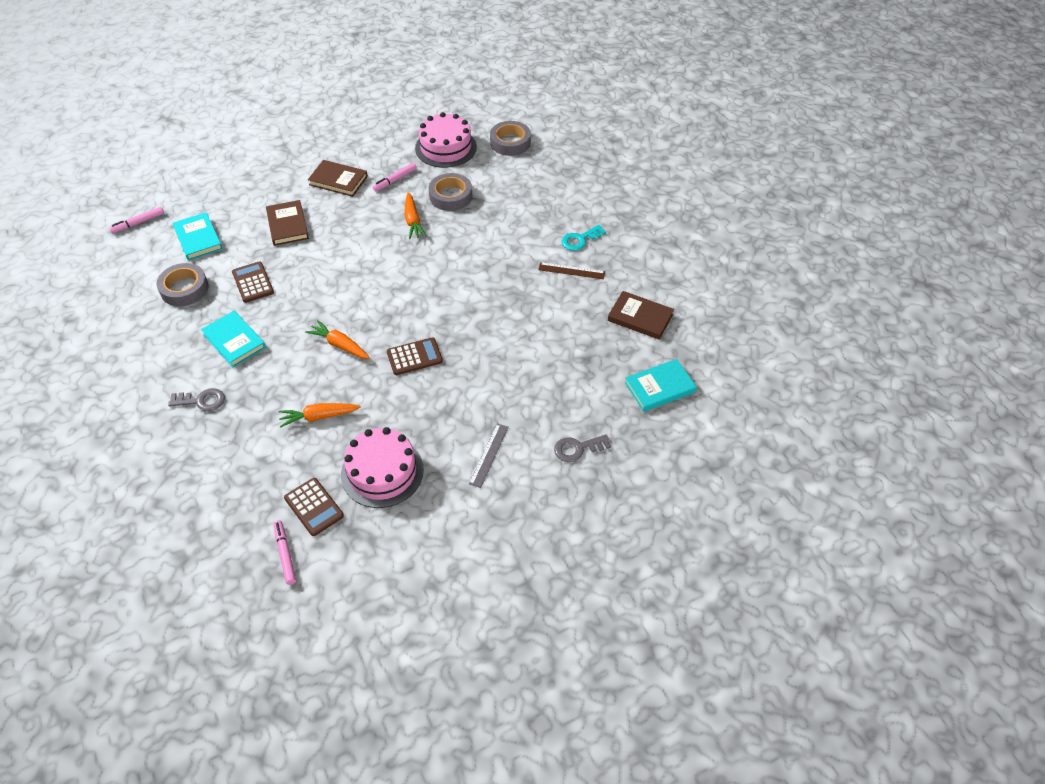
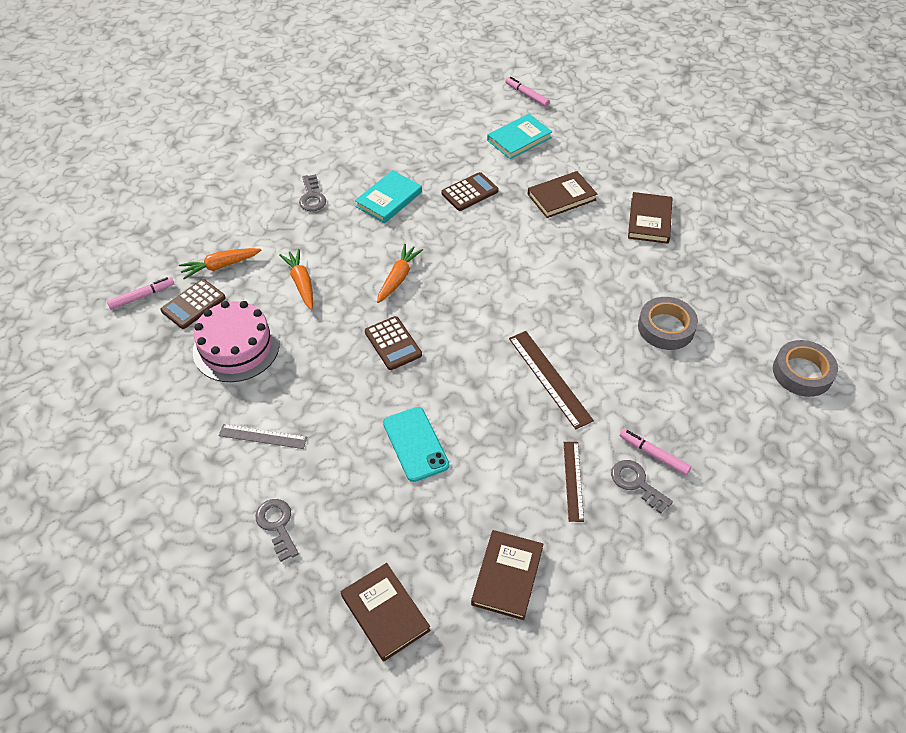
camera: 80 degrees right, 0 degrees up
grey tape [156,263,209,306] -> none
pink marker [373,163,417,191] -> pink marker moved to [620,429,691,475]
orange carrot [405,192,426,239] -> orange carrot moved to [179,248,262,279]
pink cake [415,112,477,168] -> none
turquoise key [561,225,606,251] -> grey key [611,460,673,514]
turquoise book [625,359,697,412] -> brown book [341,563,430,662]
none -> turquoise phone [383,407,449,482]
none -> brown ruler [509,331,594,429]

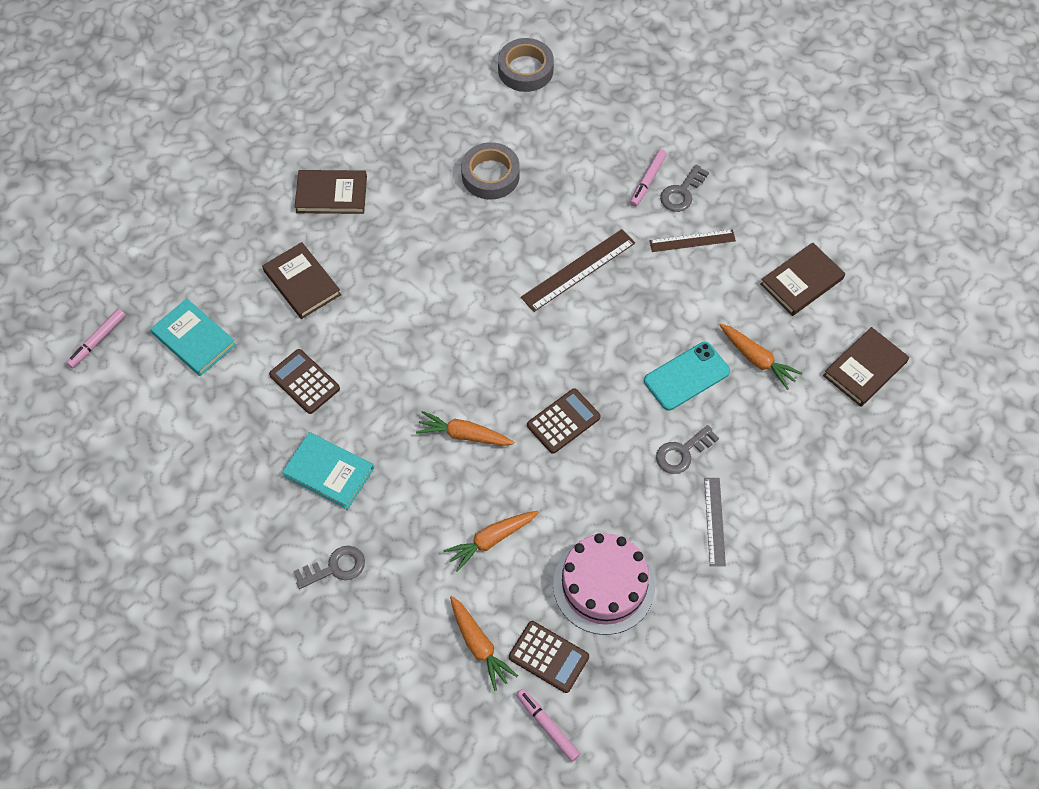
camera: 100 degrees left, 10 degrees up
grey key [255,499,299,562] -> grey key moved to [656,425,719,474]
brown book [471,530,543,620] -> brown book turned 45 degrees counterclockwise [760,243,845,316]
none -> orange carrot [720,324,803,390]

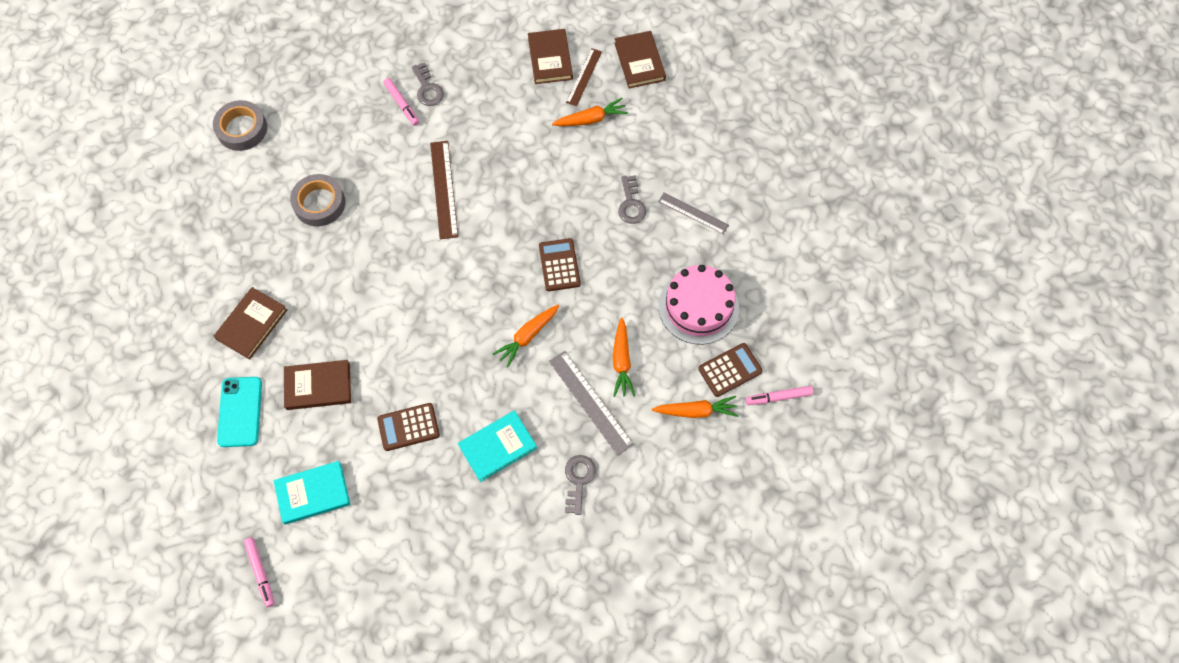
camera: 60 degrees left, 5 degrees up
turquoise phone [644,342,730,410] -> turquoise phone moved to [217,377,262,447]
brown ruler [649,229,736,252] -> brown ruler moved to [566,48,602,106]
none -> grey ruler [549,351,634,456]

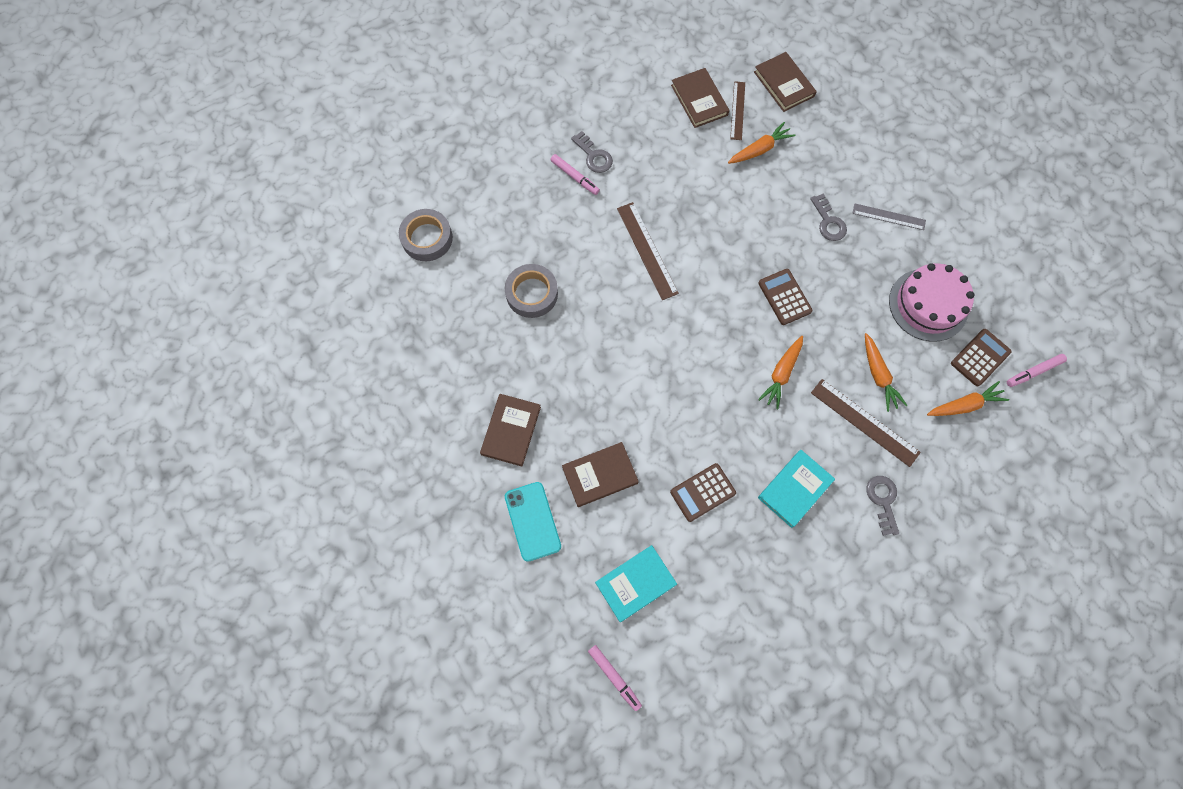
camera: 15 degrees left, 5 degrees up
grey ruler [549,351,634,456] -> brown ruler [811,379,921,467]

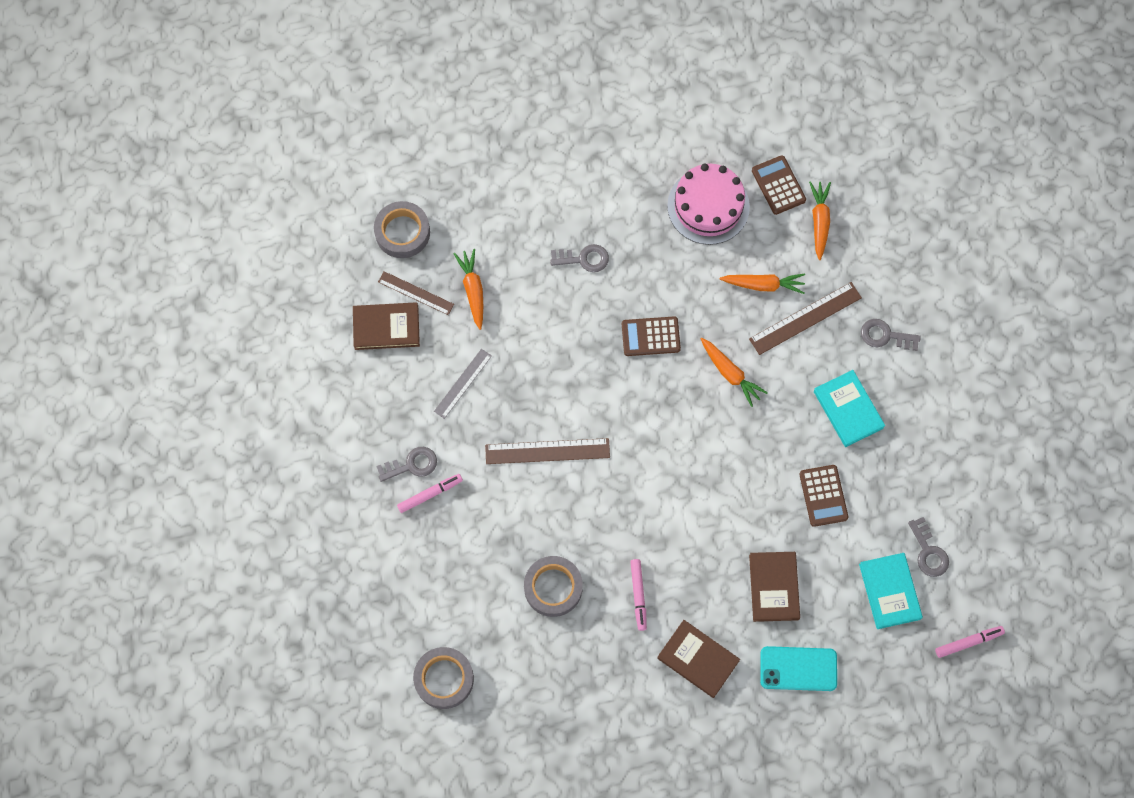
camera: 70 degrees left, 0 degrees up
brown book [754,52,817,112] -> grey tape [374,201,430,258]
grey ruler [852,203,926,230] -> grey ruler moved to [434,349,492,419]
pink marker [1007,354,1067,387] -> pink marker moved to [630,559,647,631]
none -> grey key [908,517,949,577]

